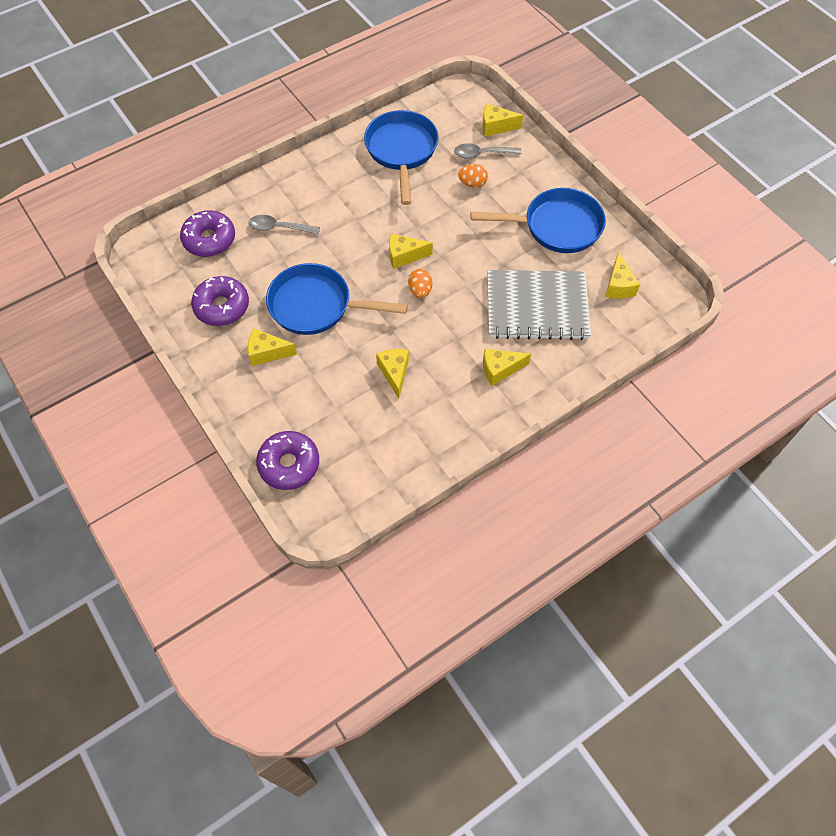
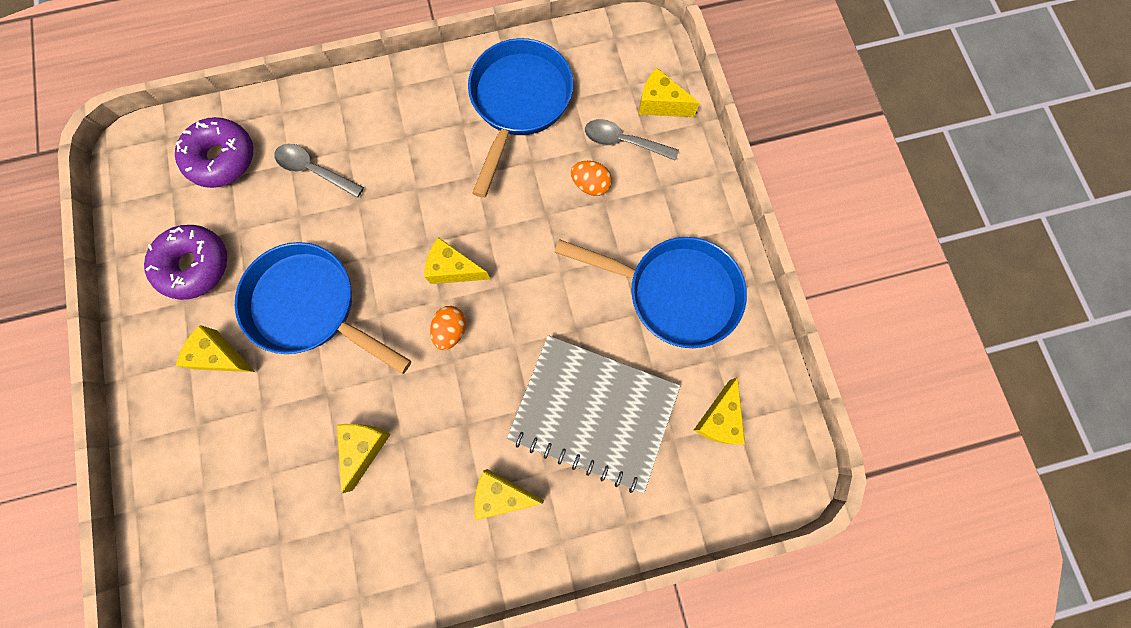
camera: 20 degrees right, 15 degrees up
purple donut [256,431,319,490] -> none

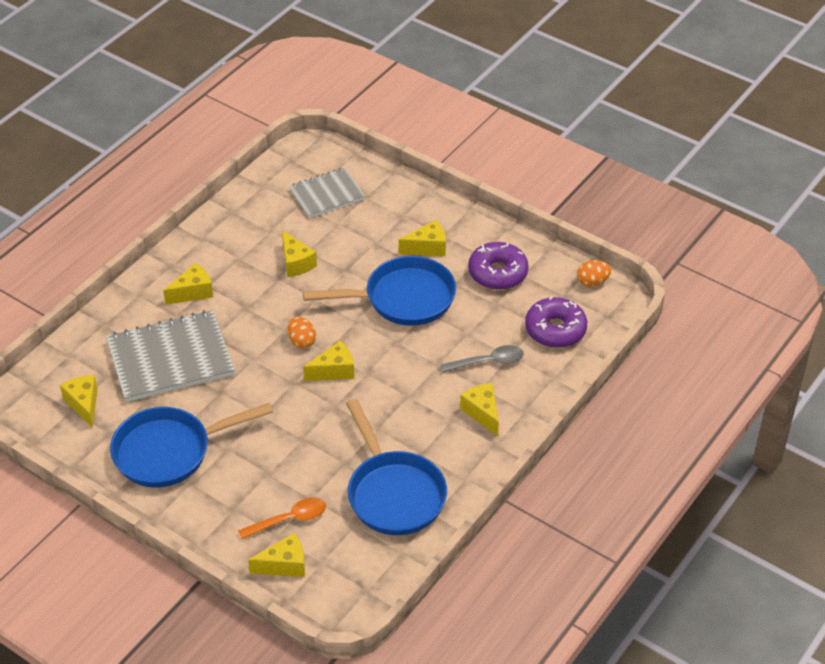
camera: 140 degrees right, 30 degrees down
orange egg [571,161,612,196] -> orange egg moved to [577,260,611,287]
grey spoon [585,119,679,161] -> orange spoon [238,498,326,539]
none -> grey notebook [289,168,365,218]
none -> yellow cheese [460,383,499,436]

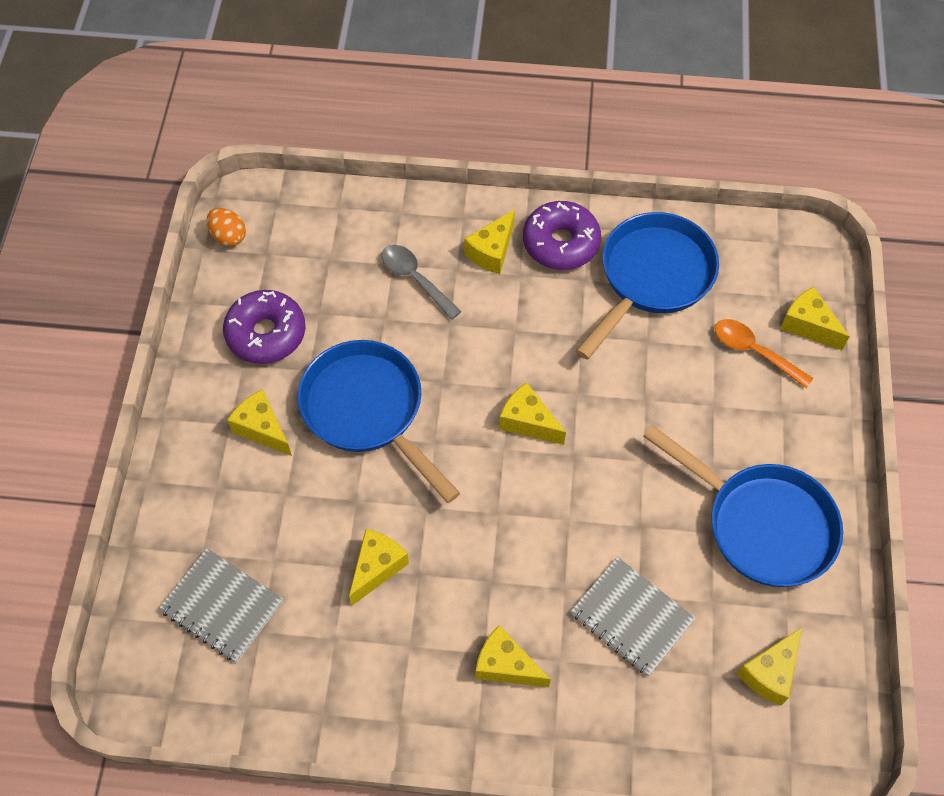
camera: 120 degrees left, 15 degrees up
grey notebook [106,310,235,402] -> grey notebook [571,557,695,676], size x0.61
orange egg [288,317,316,348] -> none
purple donut [525,296,587,348] -> purple donut moved to [523,201,601,270]

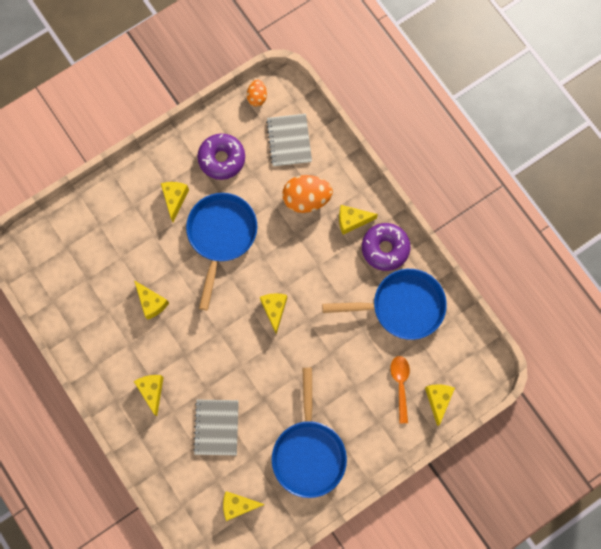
camera: 50 degrees right, 15 degrees up
grey notebook [159,548,283,662] -> grey notebook moved to [266,114,312,166]
yellow cheese [349,529,409,605] -> yellow cheese turned 60 degrees clockwise [134,280,169,320]
grey spoon [382,245,462,320] -> orange egg [282,175,333,213]

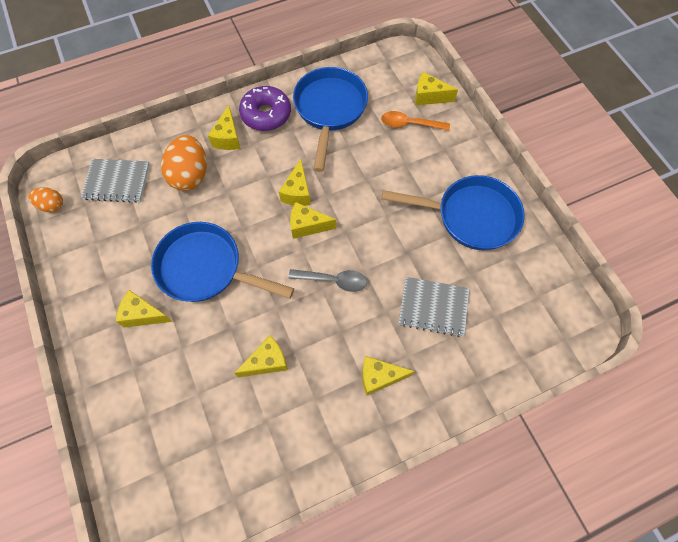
camera: 80 degrees left, 10 degrees down
purple donut [197,134,245,180] -> none
yellow cheese [223,491,265,521] -> yellow cheese moved to [279,159,311,206]
none -> grey spoon [288,269,367,292]

